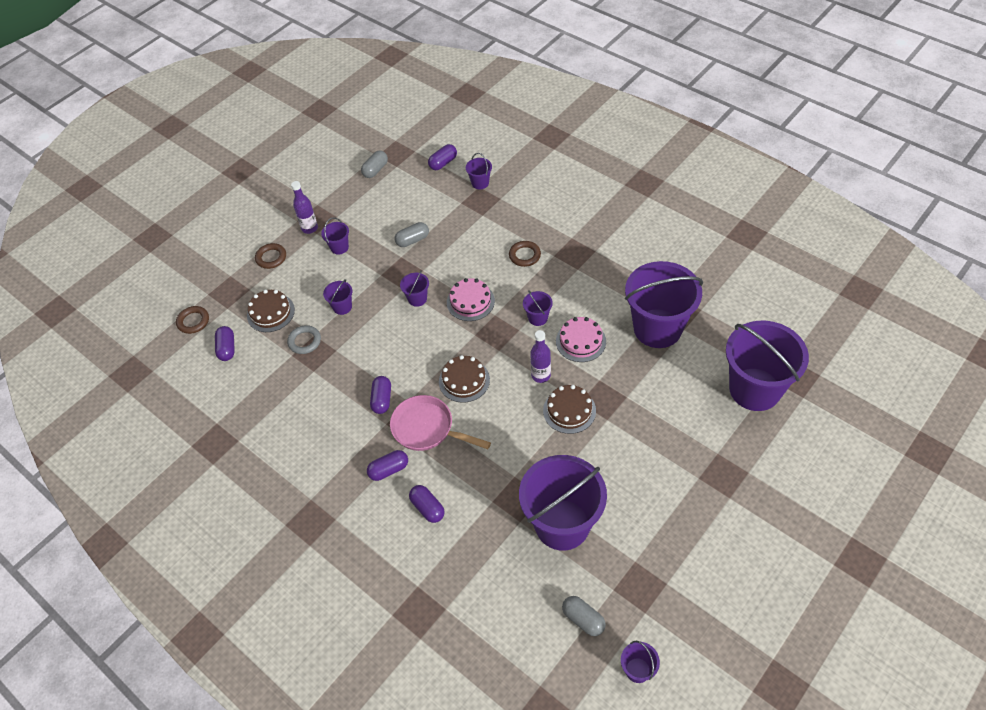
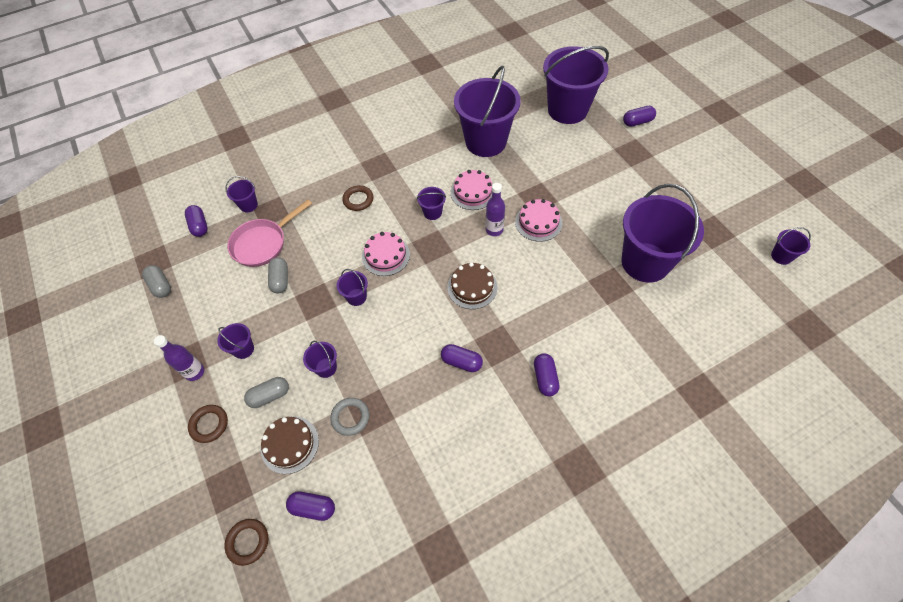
camera: 70 degrees left, 5 degrees up
pink pan [390,395,491,451] -> pink pan moved to [227,200,312,267]
purple capsule [409,485,445,523] -> purple capsule moved to [623,106,656,127]
brown cake [543,385,596,434] -> pink cake [515,199,562,242]
grey capsule [562,596,606,636] -> grey capsule moved to [244,377,289,408]

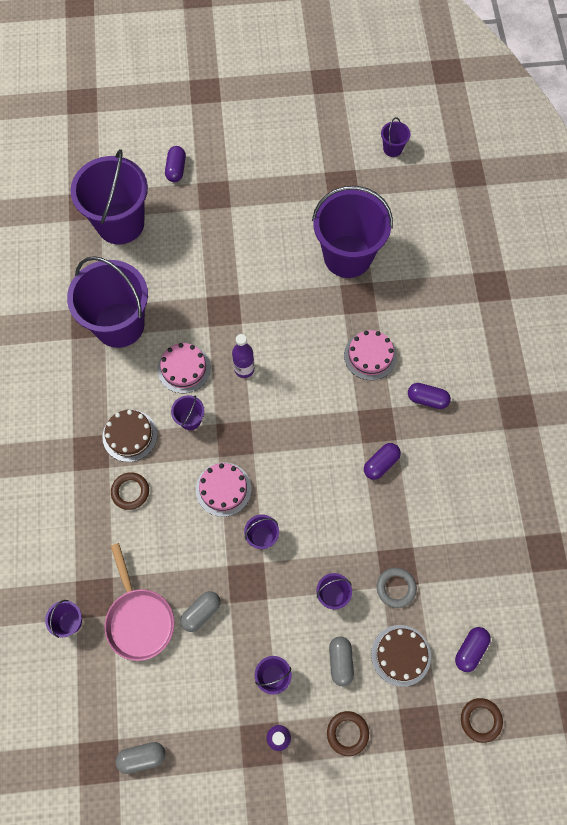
camera: 70 degrees left, 10 degrees up
purple capsule [185,205,208,237] -> none
grey capsule [268,257,288,294] -> grey capsule turned 60 degrees counterclockwise [180,591,221,632]
brown cake [447,262,498,309] -> brown cake moved to [102,410,157,462]
pink cake [515,199,562,242] -> pink cake moved to [344,330,397,380]

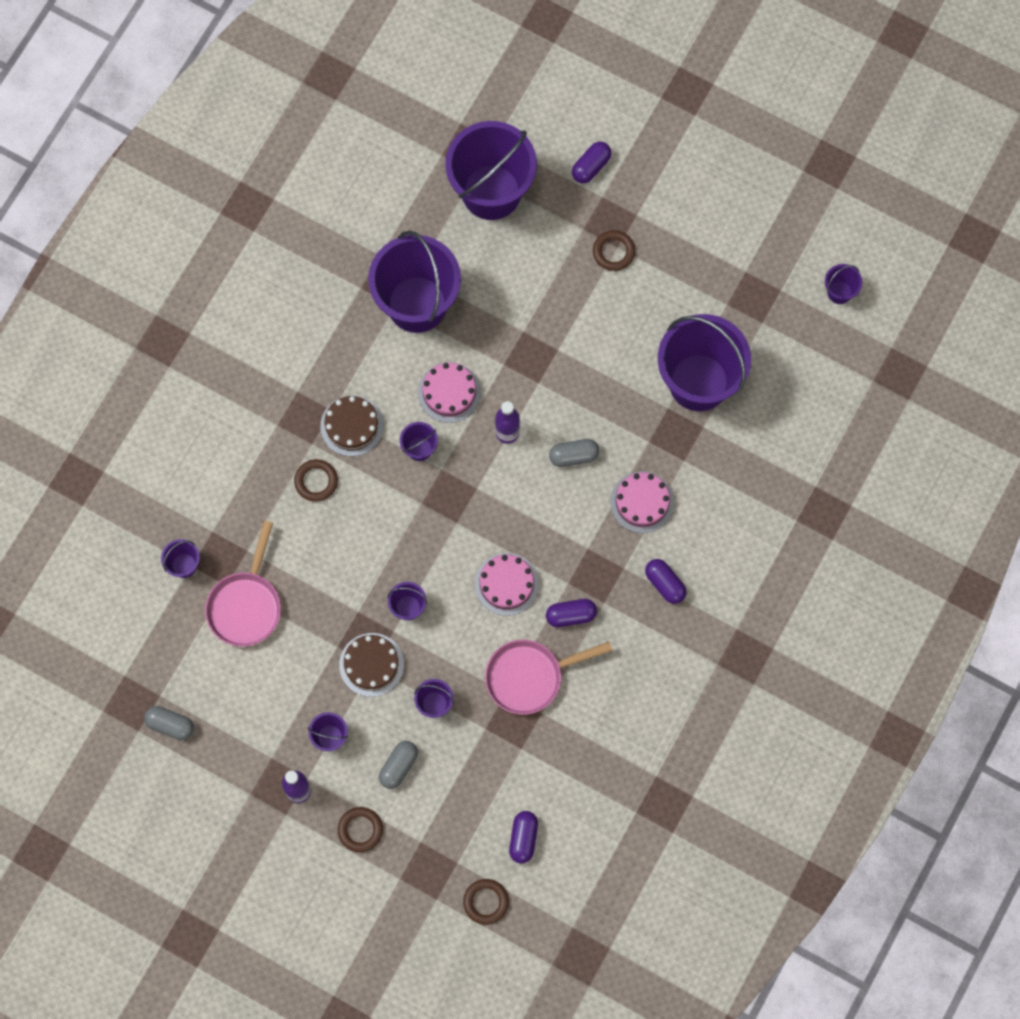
camera: 35 degrees right, 5 degrees up
grey capsule [180,591,221,632] -> grey capsule moved to [549,439,599,467]
pink cake [196,462,252,517] -> pink cake moved to [475,553,539,616]
brown cake [371,625,431,687] -> brown cake moved to [339,633,404,697]
grey ring [377,568,417,608] -> none
purple capsule [455,627,491,672] -> purple capsule turned 60 degrees counterclockwise [509,811,538,863]
none -> pink pan [485,640,612,715]
none -> brown ring [593,230,635,271]

